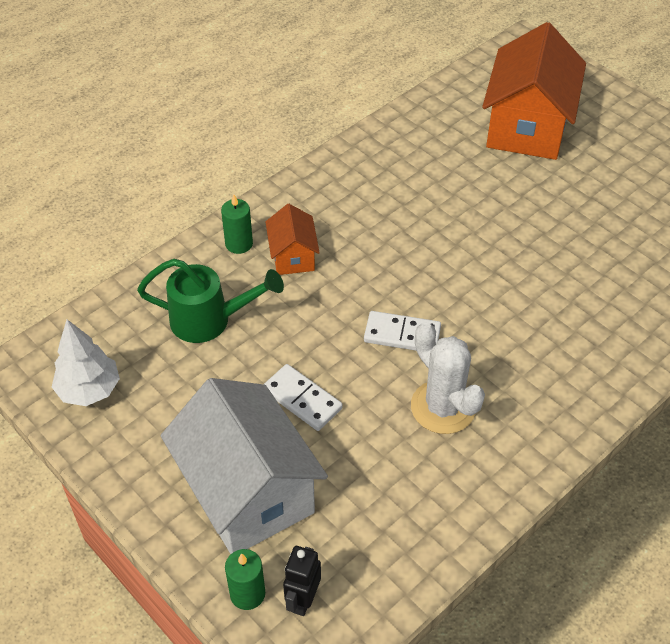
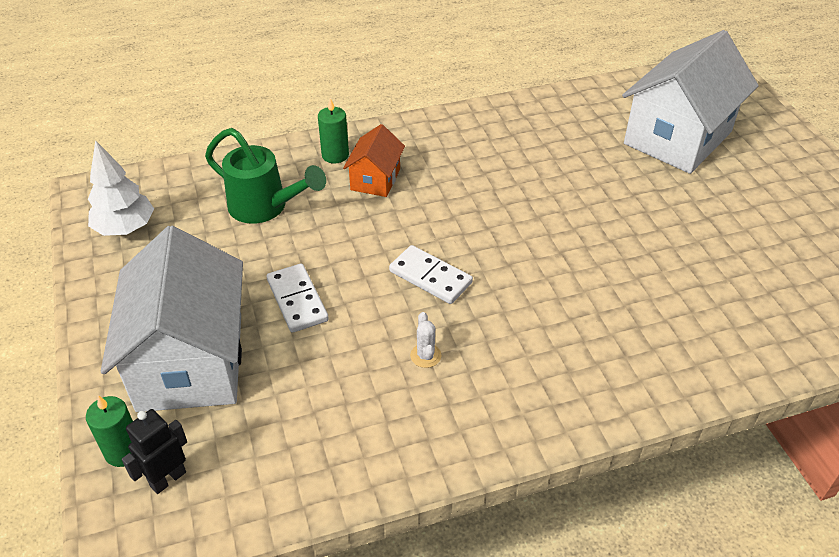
camera: 25 degrees right, 5 degrees down
white cactus [411,322,485,434] -> white cactus [410,312,441,368], size x0.43
orange house [482,22,586,160] -> white house [622,30,759,174]

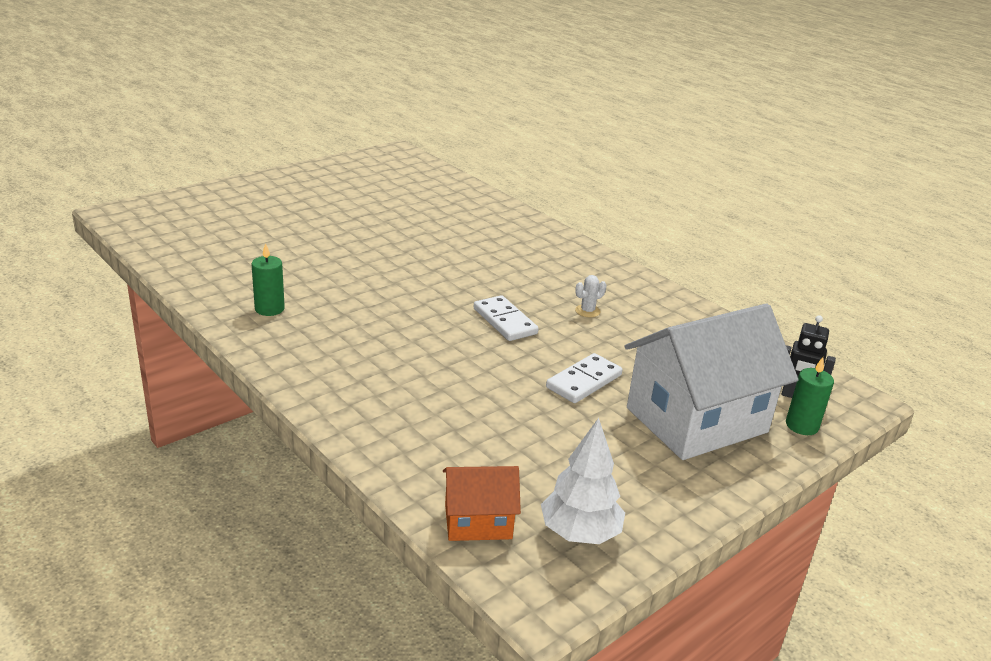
camera: 115 degrees left, 15 degrees down
green watering can [205,128,326,224] -> none
green candle [318,98,349,164] -> green candle moved to [251,243,285,316]
orange house [343,124,405,197] -> orange house moved to [443,466,521,541]
white domino [389,245,473,304] -> white domino turned 45 degrees counterclockwise [474,295,539,341]
white house [622,30,759,174] -> none

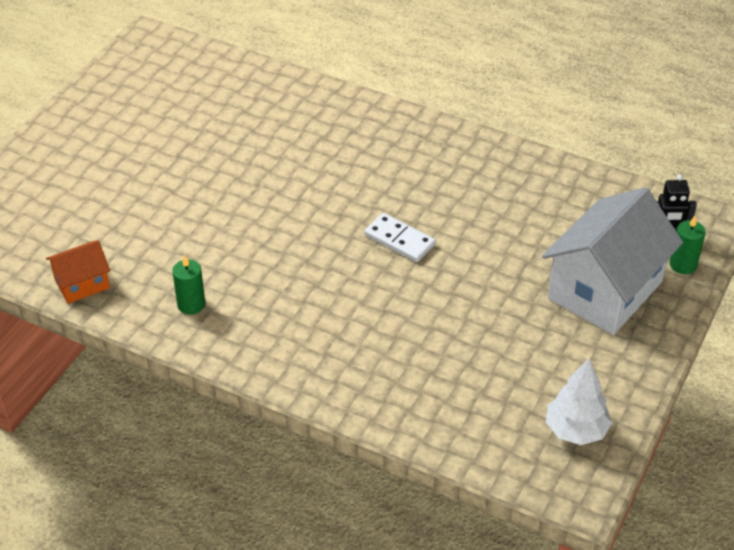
camera: 20 degrees left, 15 degrees up
orange house [443,466,521,541] -> orange house moved to [46,240,110,304]
white domino [546,353,622,403] -> none
white cactus [575,275,606,318] -> none

